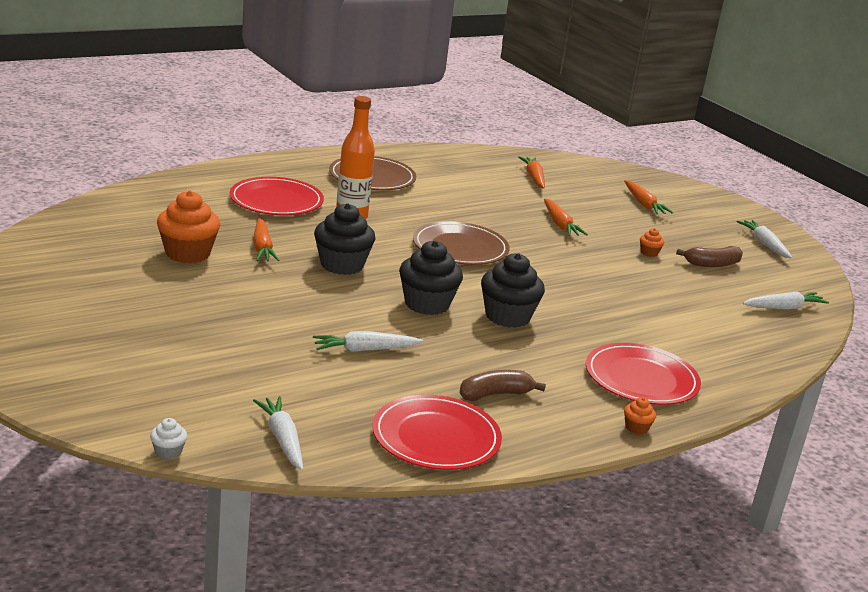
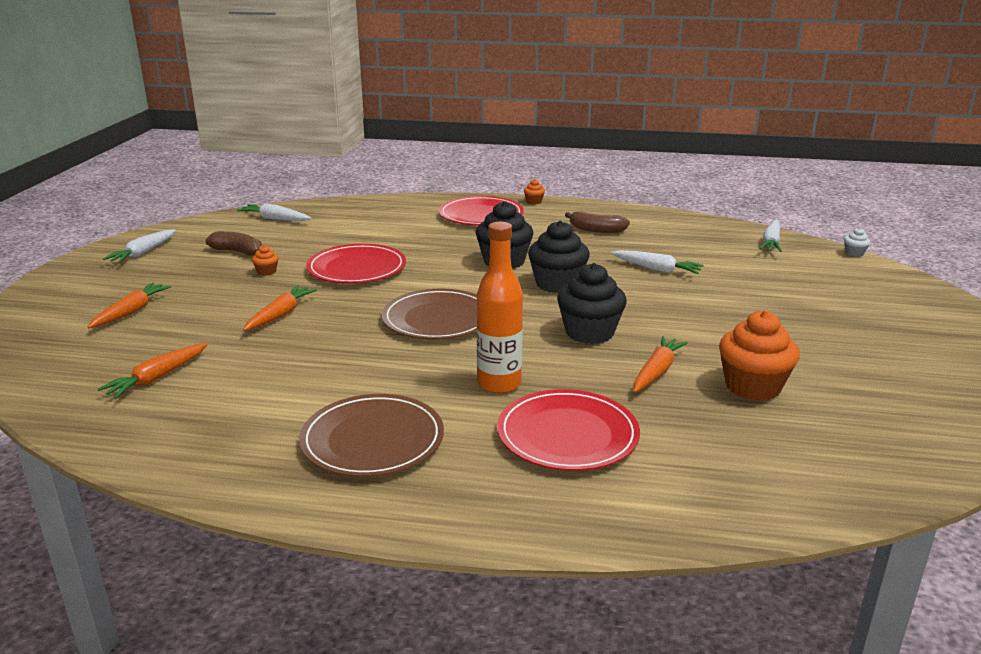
camera: 135 degrees left, 0 degrees up
red plate [372,395,502,470] -> red plate moved to [306,244,406,284]

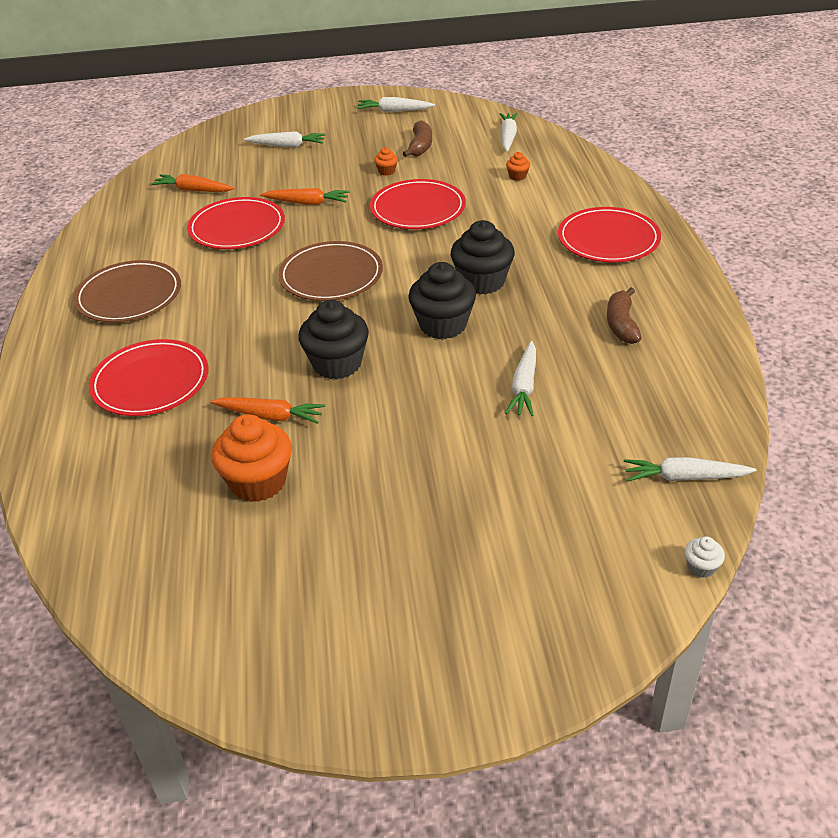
camera: 75 degrees right, 15 degrees up
orange carrot [87,283,171,328] -> white carrot [244,131,325,147]
orange bottle [477,222,523,394] -> none
orange cupcake [524,179,545,204] -> orange cupcake moved to [506,152,530,181]
none -> red plate [187,197,285,249]

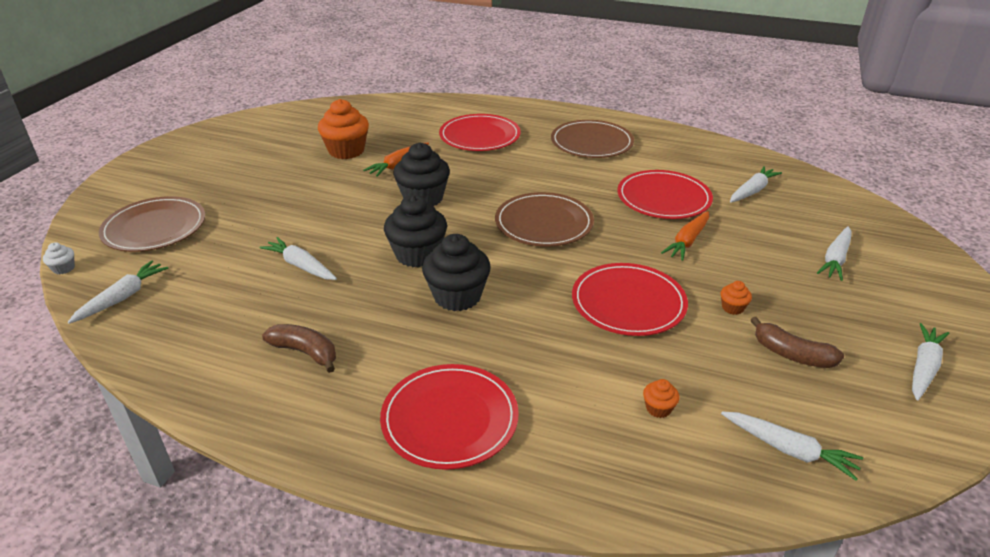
camera: 115 degrees right, 5 degrees down
orange carrot [151,174,235,192] -> white carrot [730,166,782,203]
none -> brown plate [99,196,205,252]

